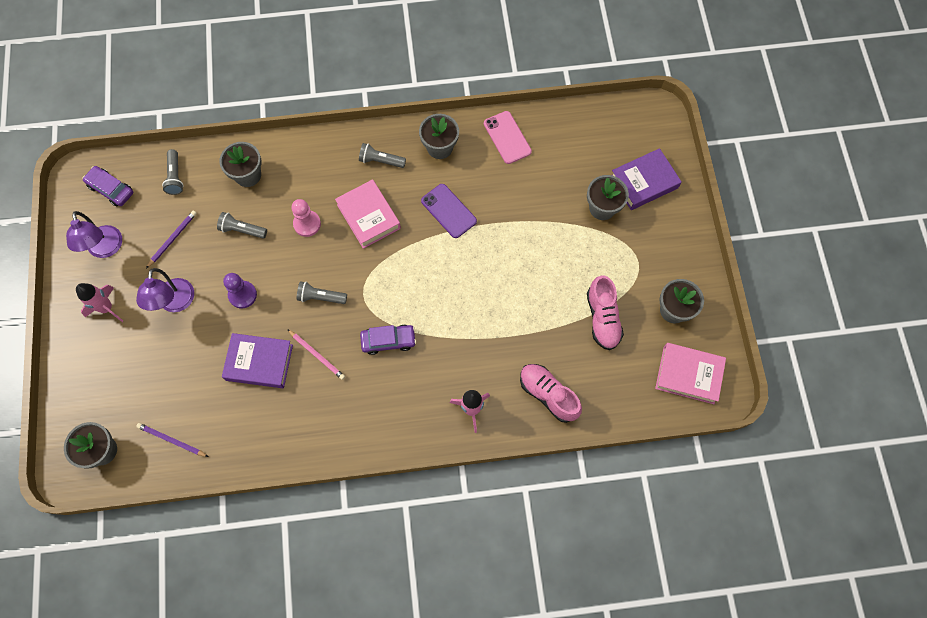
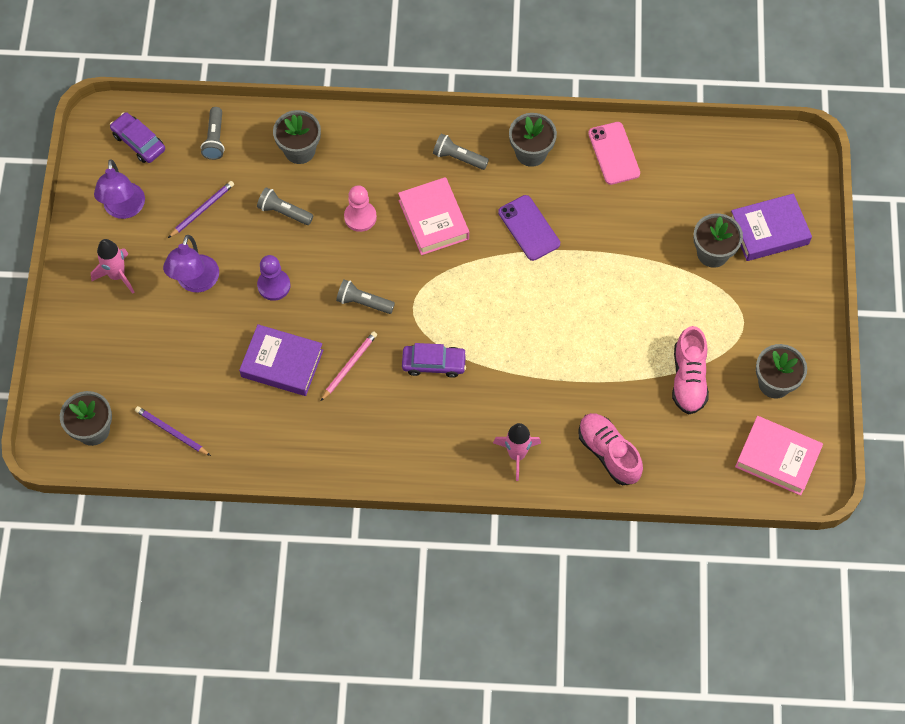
camera: 10 degrees right, 5 degrees down
pink pencil [287,329,345,380] -> pink pencil turned 105 degrees counterclockwise [321,331,377,401]

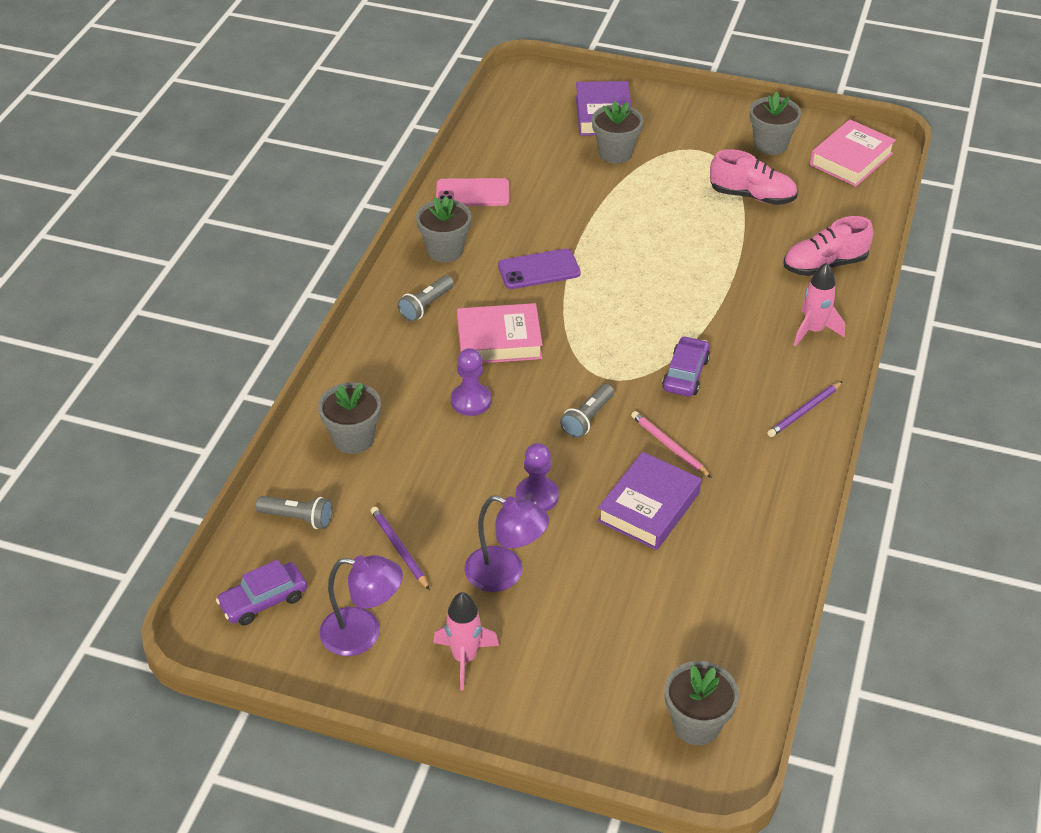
camera: 75 degrees left, 20 degrees down
purple pencil [135,406,211,456] -> purple pencil moved to [767,381,843,437]
grey flashlight [257,187,313,225] -> none
pink pawn [344,185,377,232] -> purple pawn [451,348,491,416]

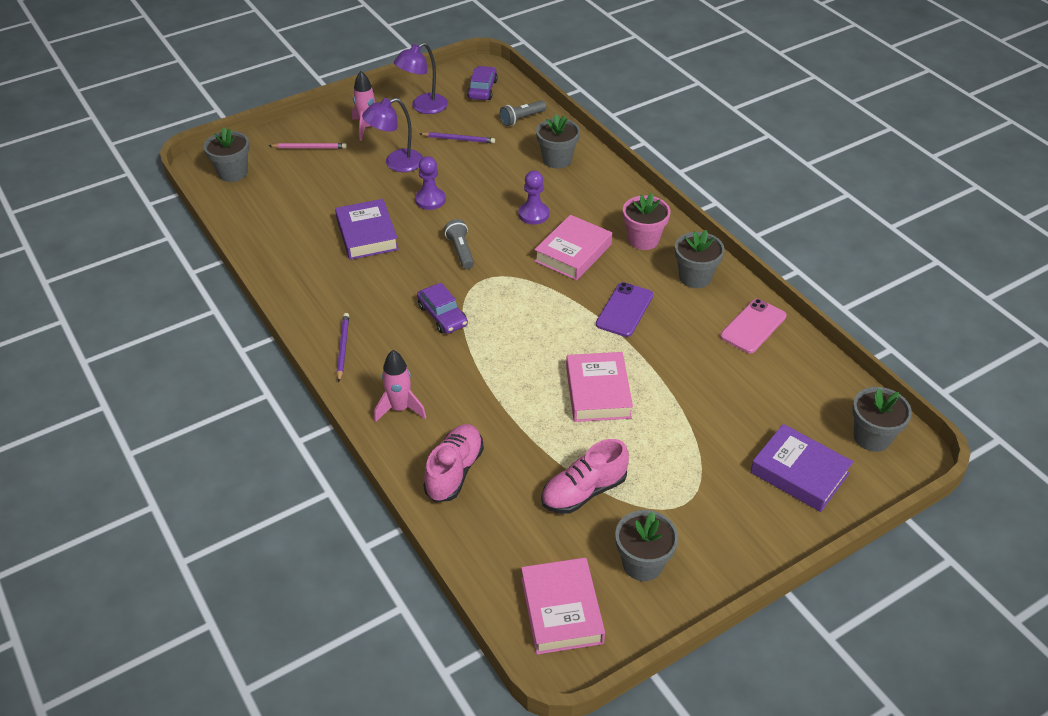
camera: 130 degrees right, 0 degrees up
grey flashlight [397,275,454,322] -> pink flower pot [623,193,670,250]
grey flower pot [592,101,643,163] -> grey flower pot moved to [852,387,912,452]
pink pencil [631,411,712,478] -> pink pencil moved to [269,143,347,149]
none -> pink book [566,352,633,422]

